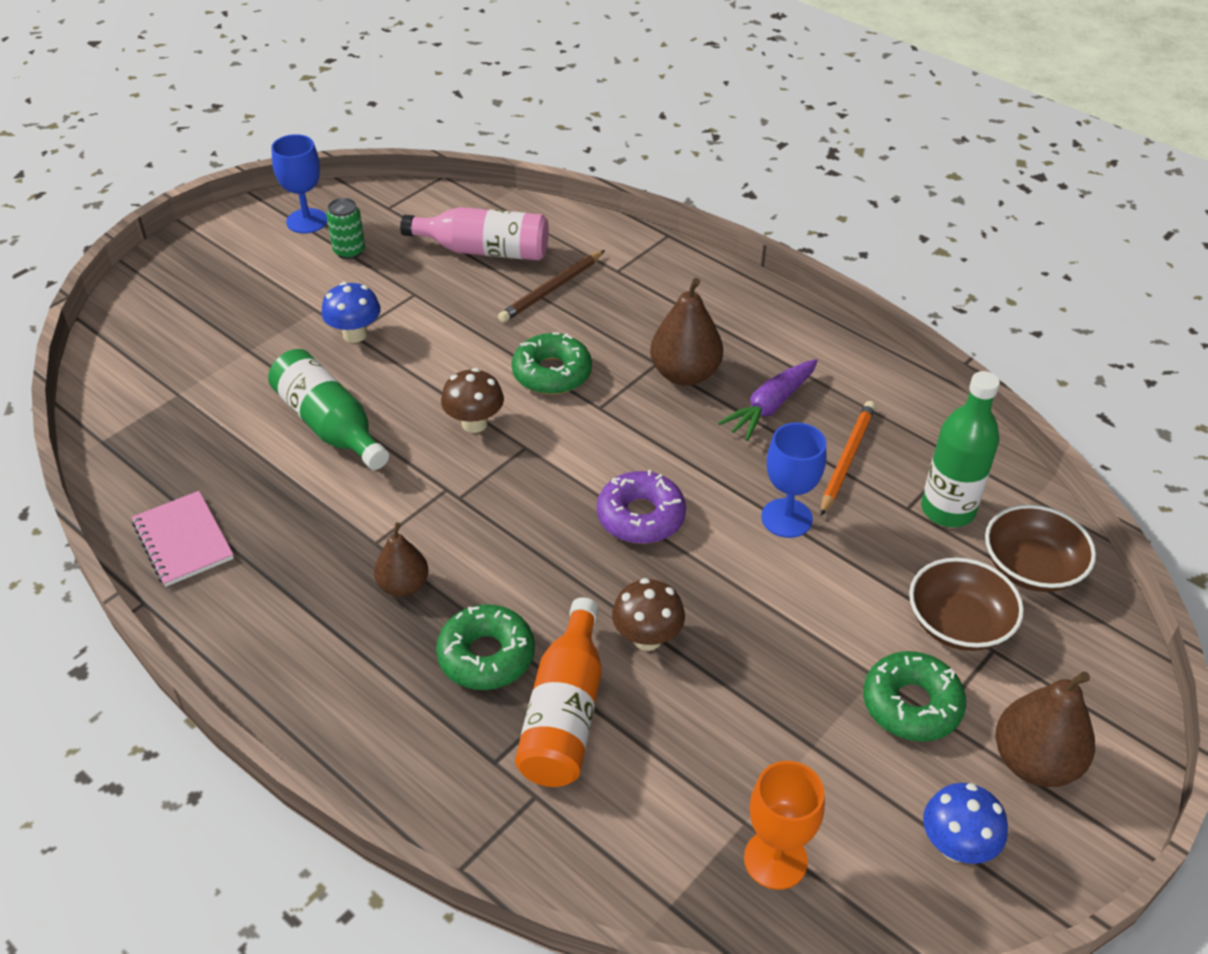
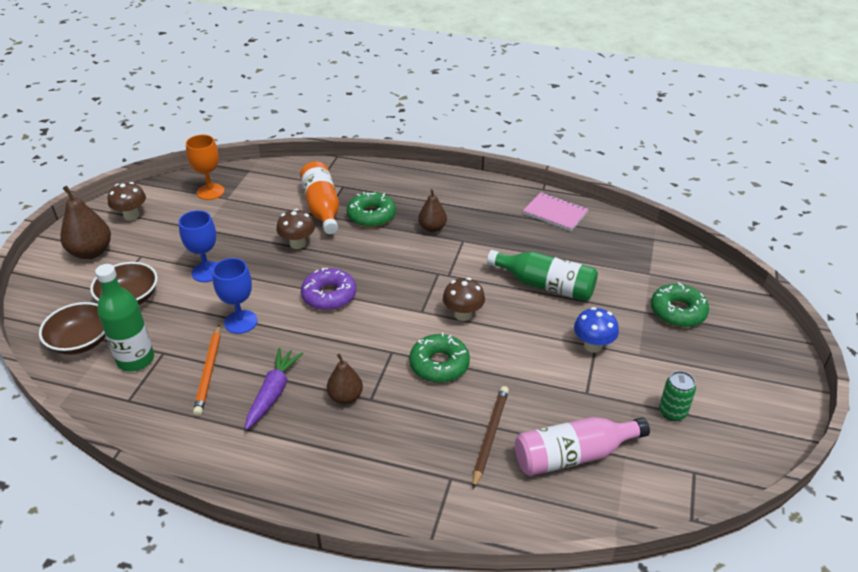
camera: 155 degrees right, 5 degrees down
blue goblet [271,134,327,233] -> blue goblet moved to [179,210,217,282]
brown pear [650,278,723,386] -> brown pear [327,354,363,404], size x0.63
green donut [863,651,966,742] -> green donut moved to [651,282,709,327]
blue mushroom [923,783,1008,864] -> brown mushroom [108,182,146,220]

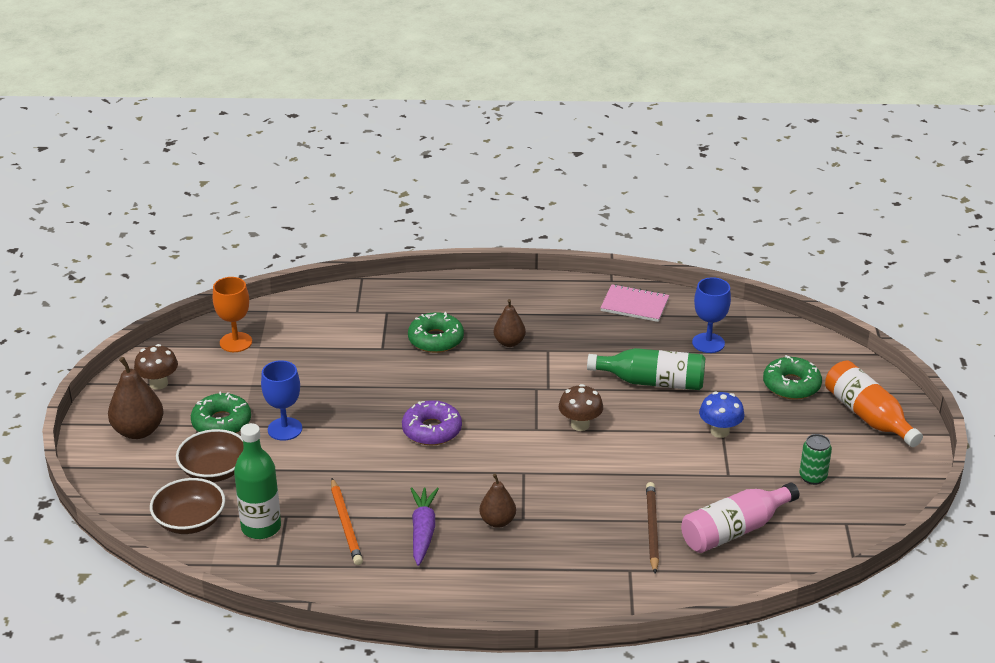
camera: 15 degrees left, 5 degrees down
blue goblet [212,258,258,334] -> blue goblet moved to [692,277,731,353]
brown mushroom [276,209,315,249] -> none
orange bottle [300,161,339,234] -> orange bottle moved to [825,360,923,447]
green donut [409,333,470,383] -> green donut moved to [191,391,251,433]

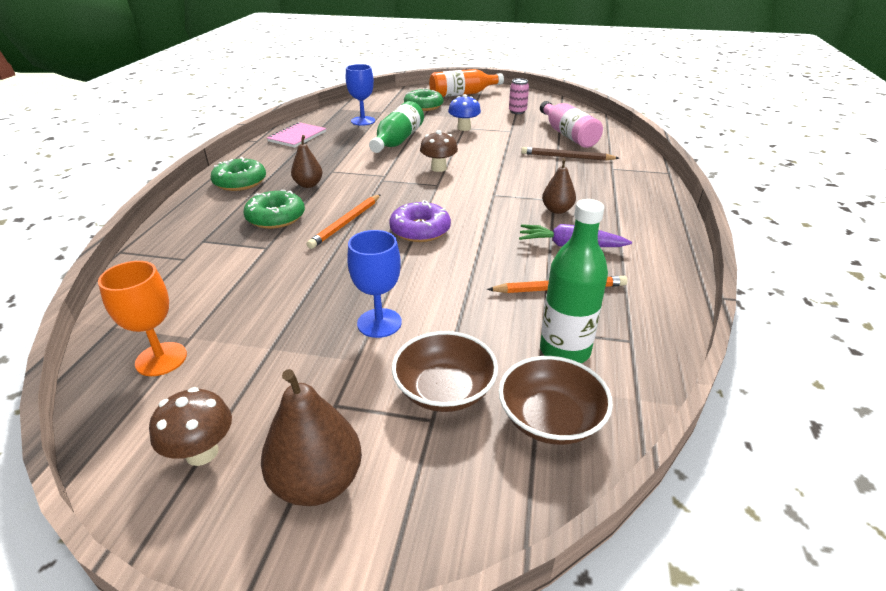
camera: 80 degrees left, 0 degrees up
green donut [191,391,251,433] -> green donut moved to [211,157,266,191]
green can [799,434,832,485] -> pink can [509,78,529,114]
none -> orange pencil [307,194,381,249]

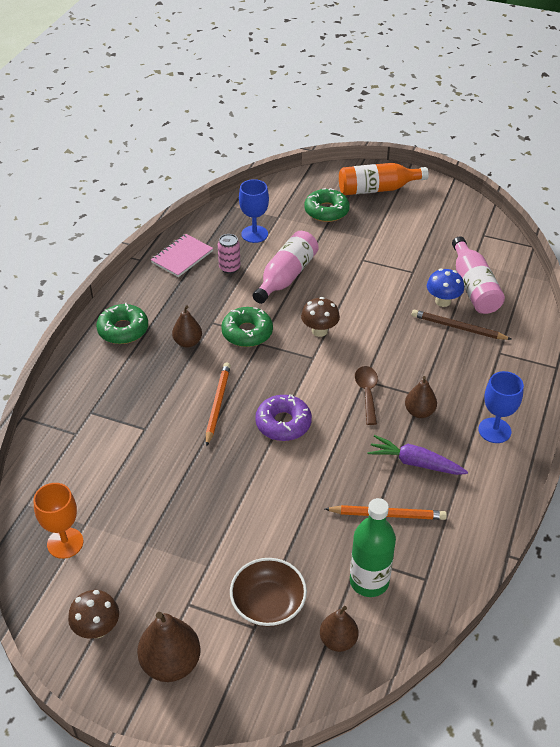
camera: 10 degrees right, 10 degrees up
green donut [244,190,305,229] -> green donut moved to [221,307,273,347]
orange pencil [307,194,381,249] -> orange pencil turned 150 degrees clockwise [206,363,231,447]
blue goblet [347,230,402,338] -> blue goblet moved to [478,371,524,443]
green bottle [369,101,424,153] -> pink bottle [253,231,319,304]
blue mushroom [448,94,481,131] -> blue mushroom moved to [427,268,464,307]
brown bowl [499,356,613,445] -> brown pear [320,606,358,652]
pink can [509,78,529,114] -> pink can moved to [218,234,241,274]
none -> brown spoon [355,366,378,425]

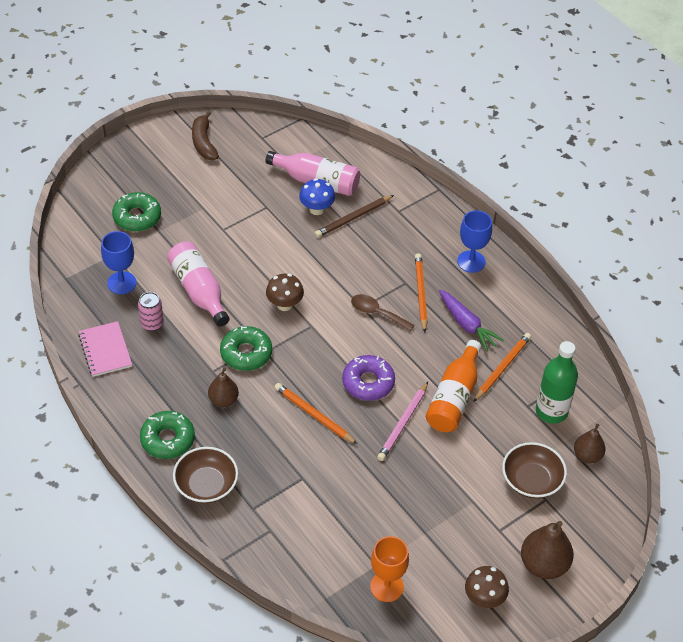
camera: 60 degrees left, 5 degrees up
orange bottle [339,163,429,195] -> orange bottle moved to [426,340,481,432]
purple carrot [367,435,468,475] -> purple carrot turned 90 degrees counterclockwise [439,290,504,351]
brown pear [405,376,437,418] -> orange pencil [415,253,428,332]
none -> brown bowl [173,447,238,504]
none -> brown banana [192,111,219,160]
none -> pink pencil [377,382,428,461]

